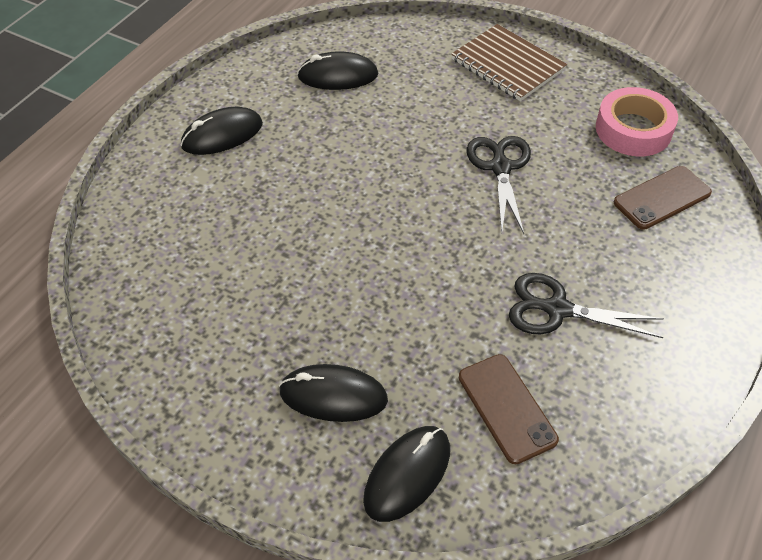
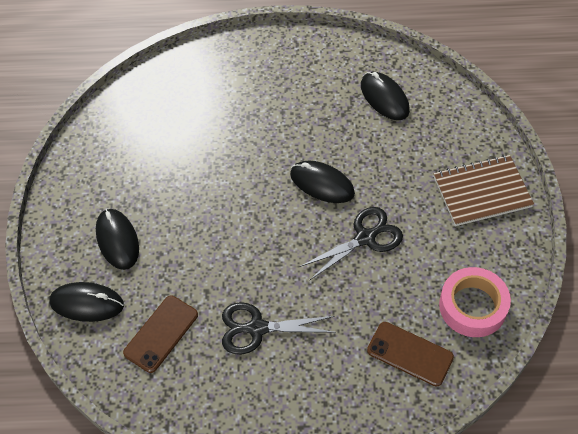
camera: 60 degrees right, 5 degrees up
black mouse [180,107,263,155] -> black mouse moved to [290,161,355,203]
brown notebook [451,24,567,101] -> brown notebook turned 60 degrees clockwise [434,155,534,226]
black scissors [509,273,664,338] -> black scissors turned 75 degrees counterclockwise [222,302,336,355]

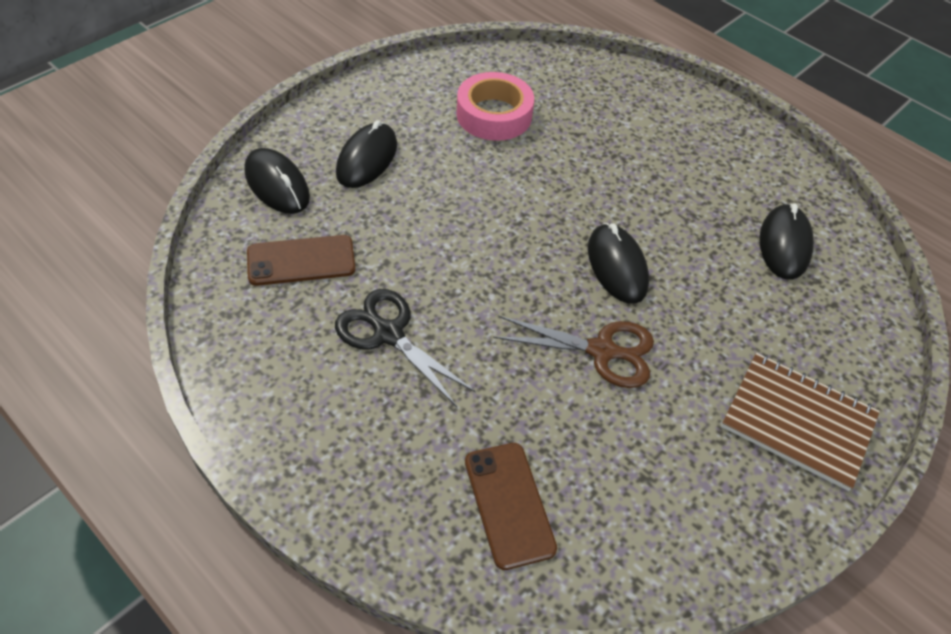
camera: 40 degrees right, 5 degrees down
black scissors [300,207,403,280] -> brown scissors [493,316,654,388]
pink tape [439,267,511,337] -> pink tape moved to [456,72,534,141]

